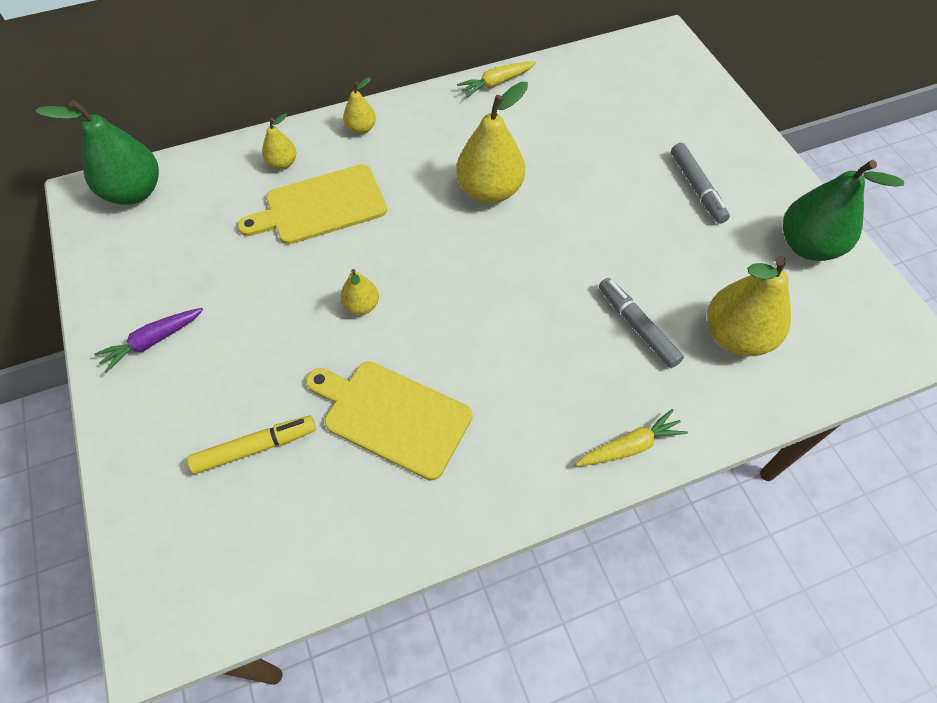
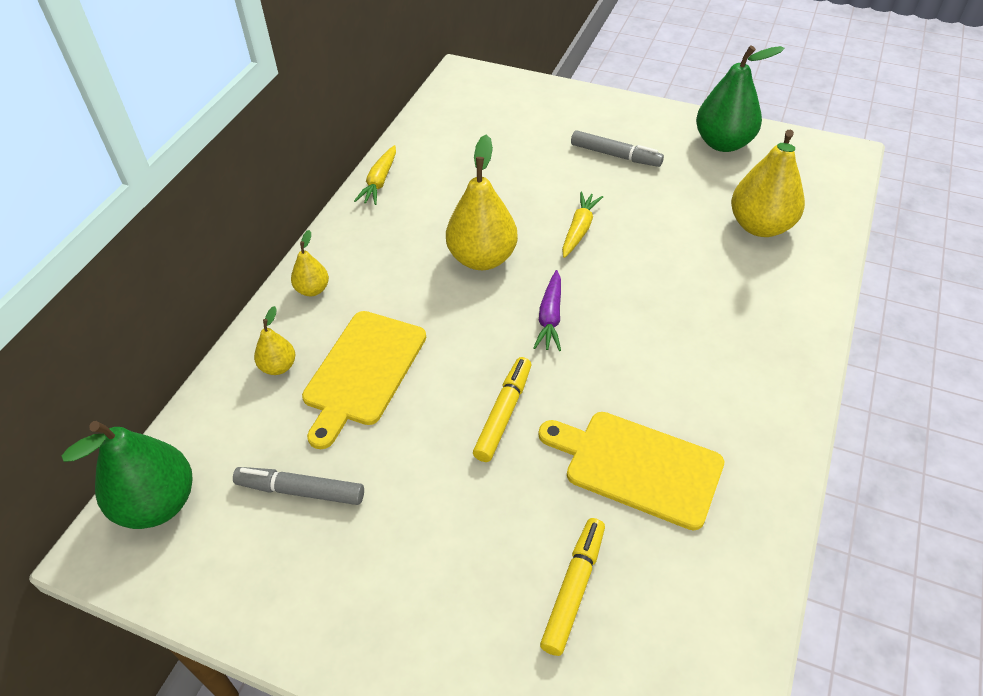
camera: 45 degrees left, 10 degrees down
purple carrot [94,308,203,373] -> purple carrot moved to [533,270,561,351]
yellow cutting board [306,361,472,481] -> yellow cutting board turned 45 degrees clockwise [539,412,724,530]
yellow pear [340,269,379,315] -> yellow marker [473,357,531,462]
yellow carrot [576,409,688,466] -> yellow carrot moved to [562,192,603,258]
grey marker [599,278,684,368] -> grey marker moved to [233,467,364,505]

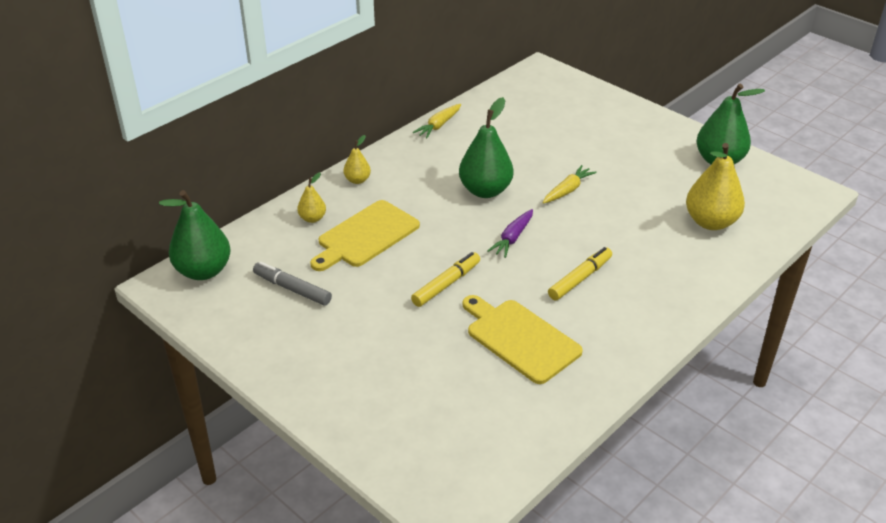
camera: 20 degrees right, 10 degrees down
yellow pear [446,135,518,270] -> green pear [459,97,513,198]
yellow marker [540,518,605,656] -> yellow marker moved to [548,247,612,300]
grey marker [571,130,664,167] -> none

